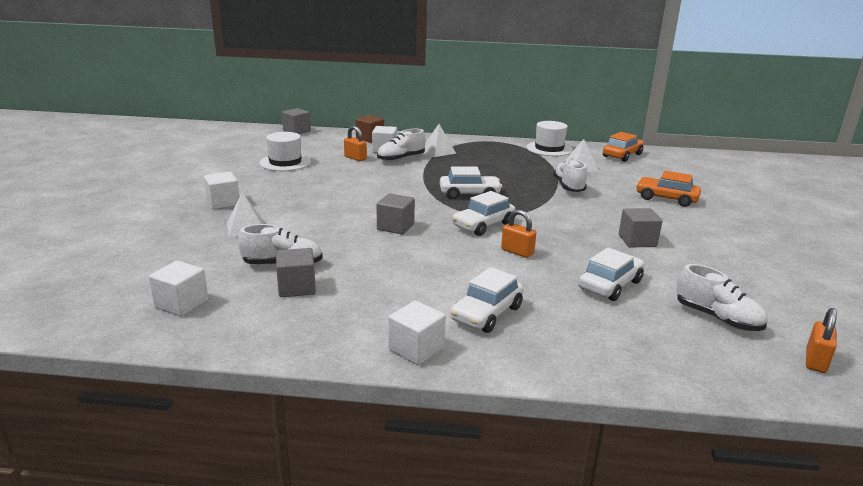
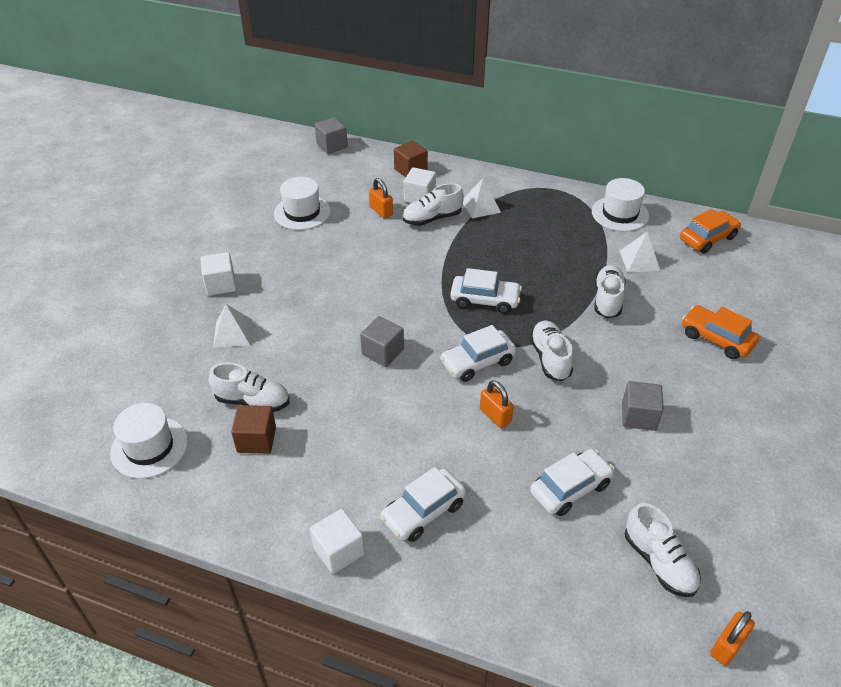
camera: 15 degrees right, 20 degrees up
white cube [149,261,208,316] -> white hat [110,403,188,479]
grey cube [276,248,316,297] -> brown cube [231,405,276,454]
none -> white shoe [529,321,573,381]

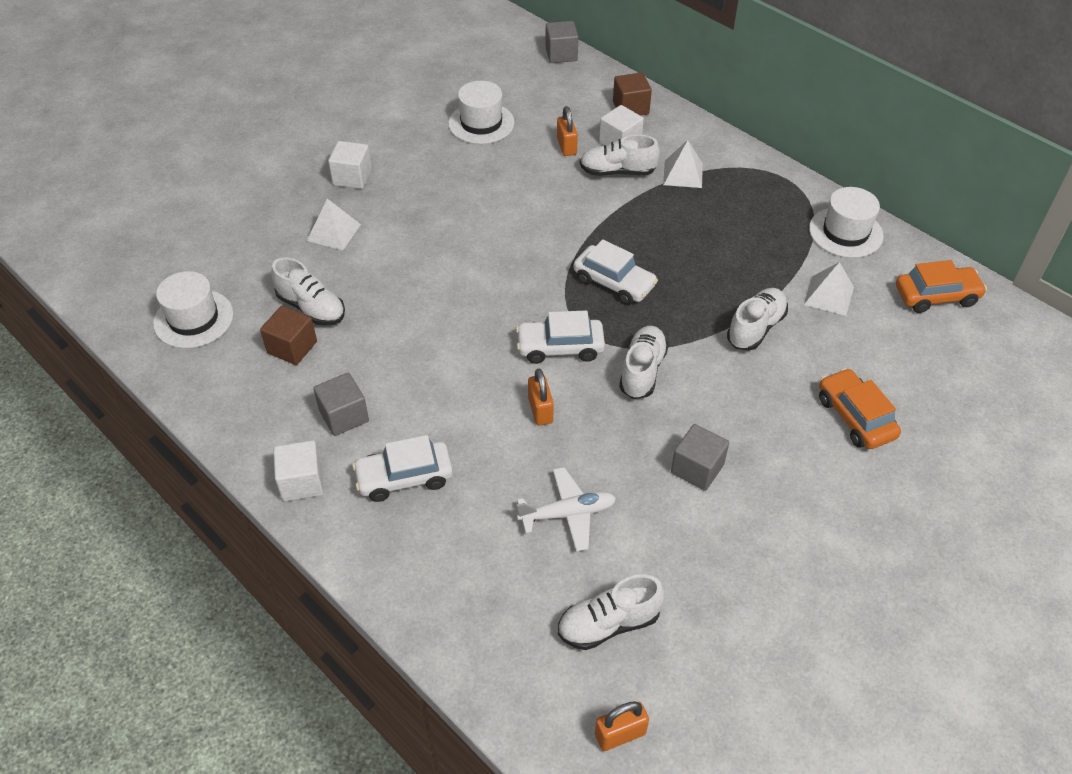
camera: 25 degrees right, 5 degrees up
grey cube [360,316,404,367] -> grey cube moved to [313,373,369,436]
white car [530,449,615,516] -> white plane [517,467,616,552]
white shoe [625,503,701,597] -> white shoe turned 75 degrees clockwise [558,574,665,650]

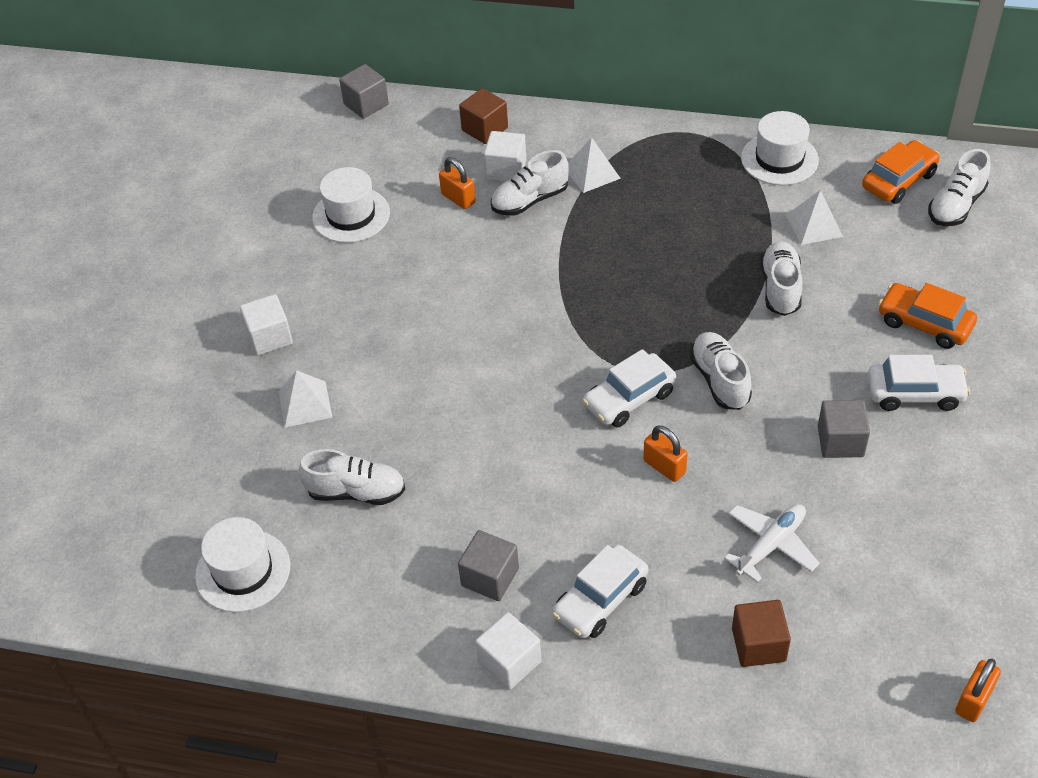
camera: 30 degrees left, 0 degrees up
brown cube [260,306,317,365] -> brown cube moved to [732,600,791,667]
white shoe [558,574,665,650] -> white shoe moved to [928,149,990,226]
white car [574,239,658,305] -> white car moved to [868,355,970,411]

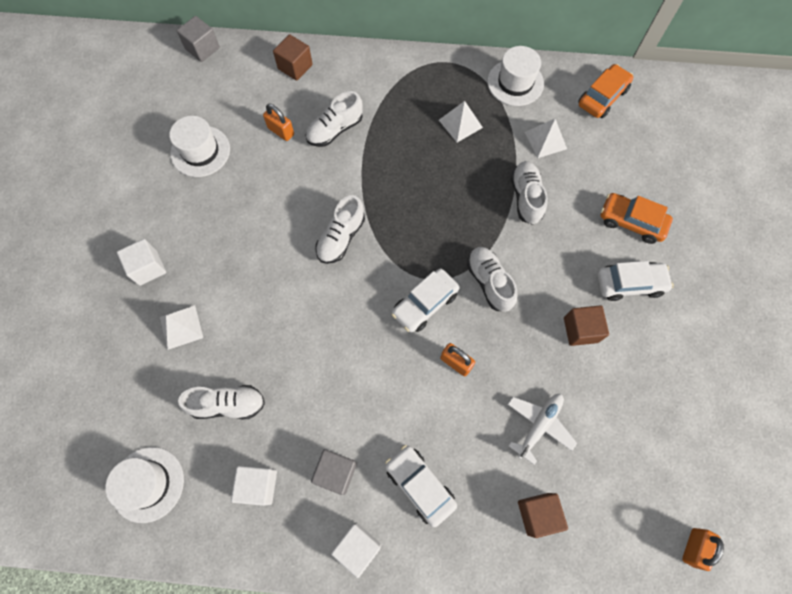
camera: 10 degrees left, 20 degrees up
white cube [484,131,527,181] -> white cube moved to [231,466,277,506]
white car [552,545,648,638] -> white car turned 105 degrees clockwise [385,445,457,527]
white pyramid [568,137,621,193] -> white pyramid moved to [439,101,483,142]
grey cube [818,400,870,458] -> brown cube [564,305,609,346]
white shoe [928,149,990,226] -> white shoe moved to [315,195,365,264]

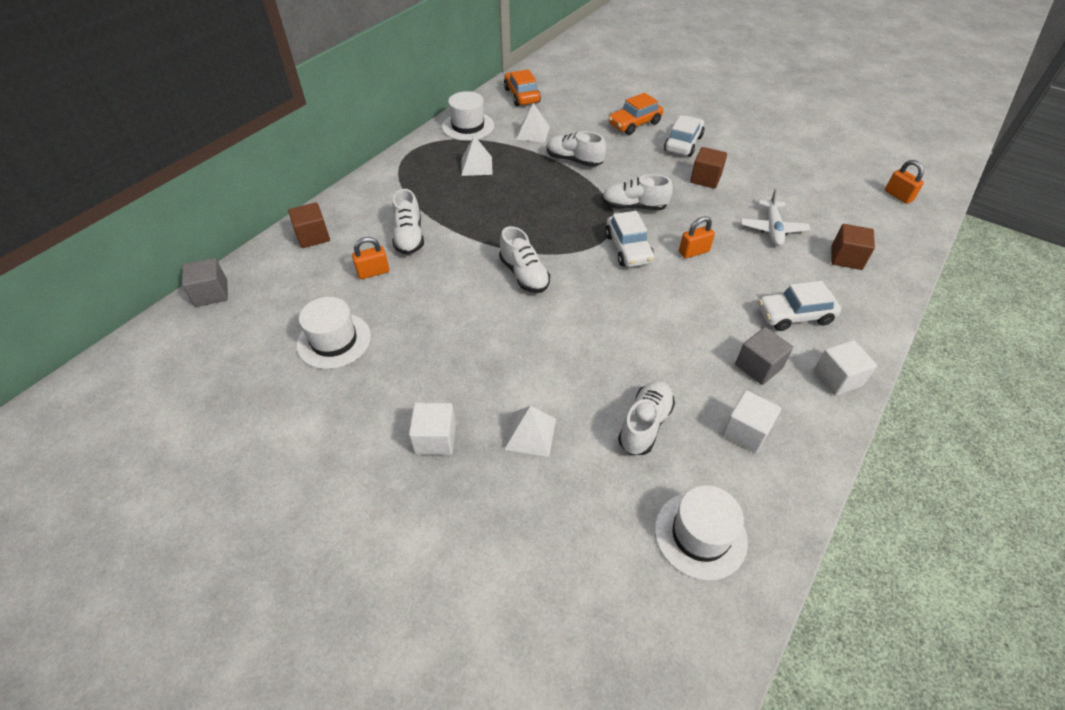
camera: 60 degrees left, 20 degrees down
white plane [508,394,577,465] -> white plane turned 150 degrees counterclockwise [741,188,810,246]

